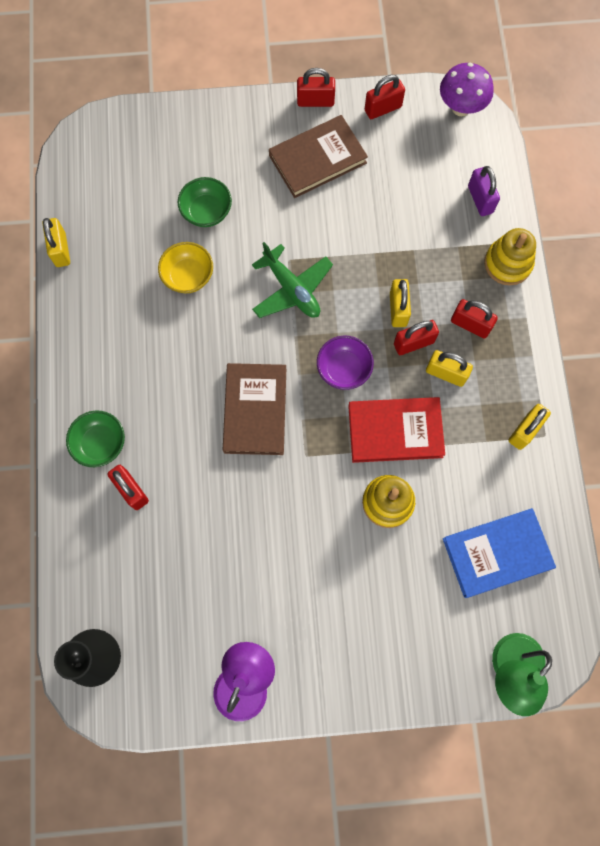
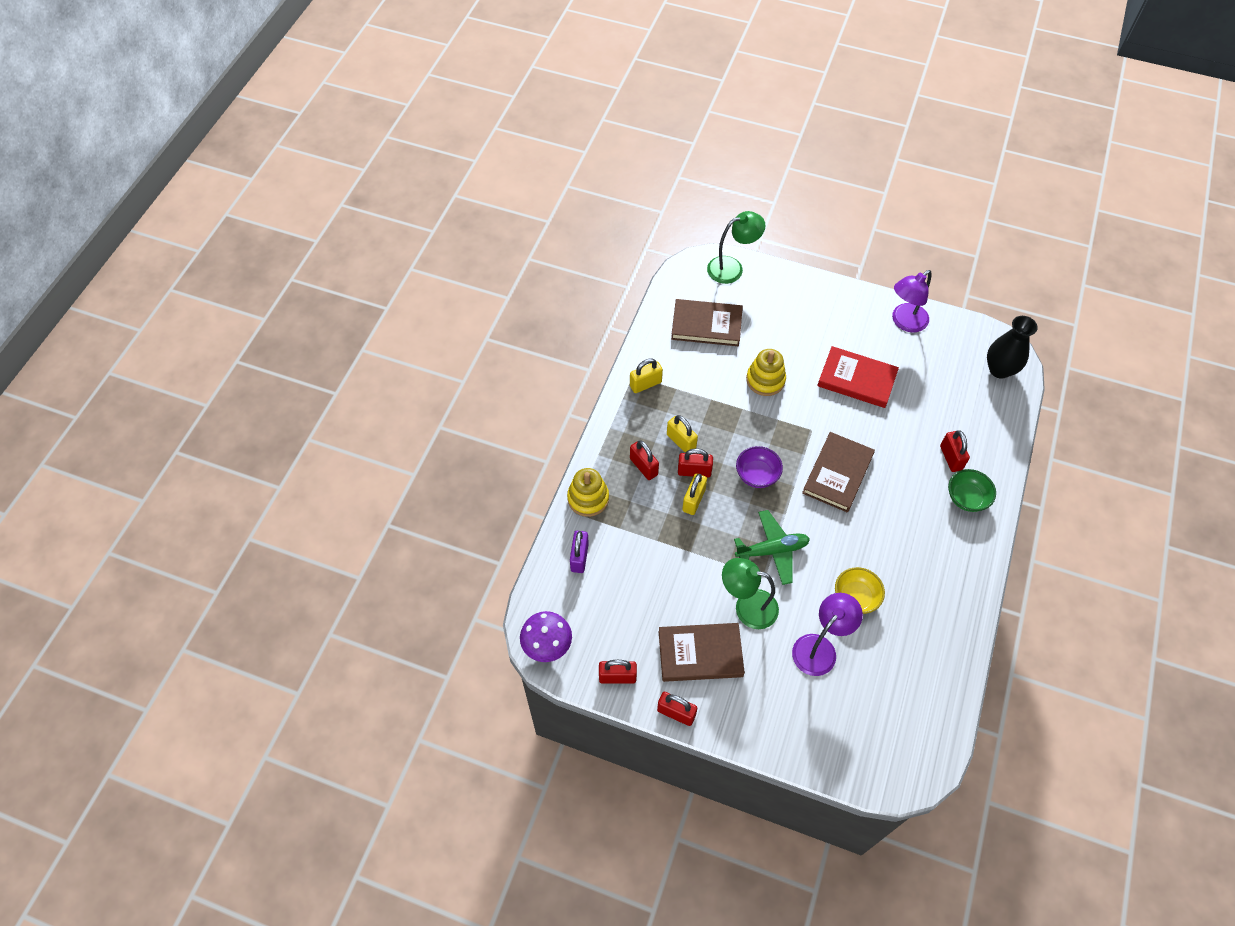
camera: 155 degrees left, 15 degrees down
yellow padlock [42,218,70,267] -> none
green bowl [178,177,232,227] -> purple lamp [792,593,863,676]
green plane [252,242,333,318] -> green plane turned 90 degrees clockwise [734,510,810,585]
red book [348,397,445,463] -> red book moved to [817,346,899,408]
blue book [443,508,556,598] -> brown book [671,299,743,346]
none -> green lamp [722,558,779,629]

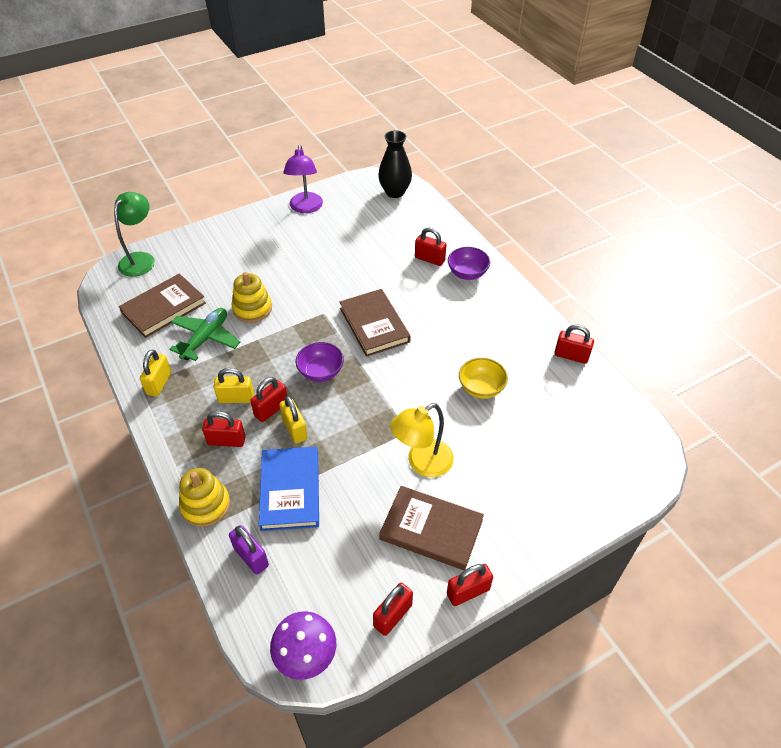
camera: 50 degrees left, 10 degrees down
brown book [659,623,745,682] -> brown book turned 75 degrees clockwise [379,486,484,571]
green lamp [722,558,779,629] -> yellow lamp [390,403,454,477]
green plane [734,510,810,585] -> green plane moved to [169,308,240,361]
purple lamp [792,593,863,676] -> none
red book [817,346,899,408] -> none
green bowl [948,469,996,512] -> purple bowl [448,247,490,280]
none -> blue book [259,447,319,531]
none -> red padlock [554,324,594,364]

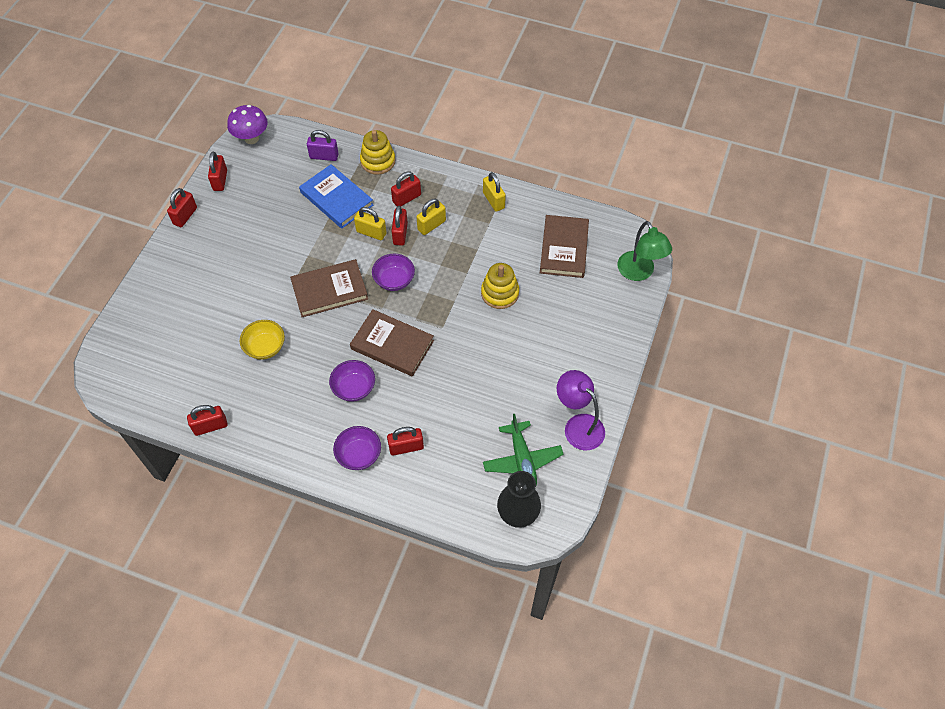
camera: 140 degrees right, 10 degrees up
green plane [169,308,240,361] -> green plane moved to [483,414,564,486]
brown book [379,486,484,571] -> brown book moved to [290,259,368,317]
yellow lamp [390,403,454,477] -> none
none -> purple bowl [329,360,375,402]

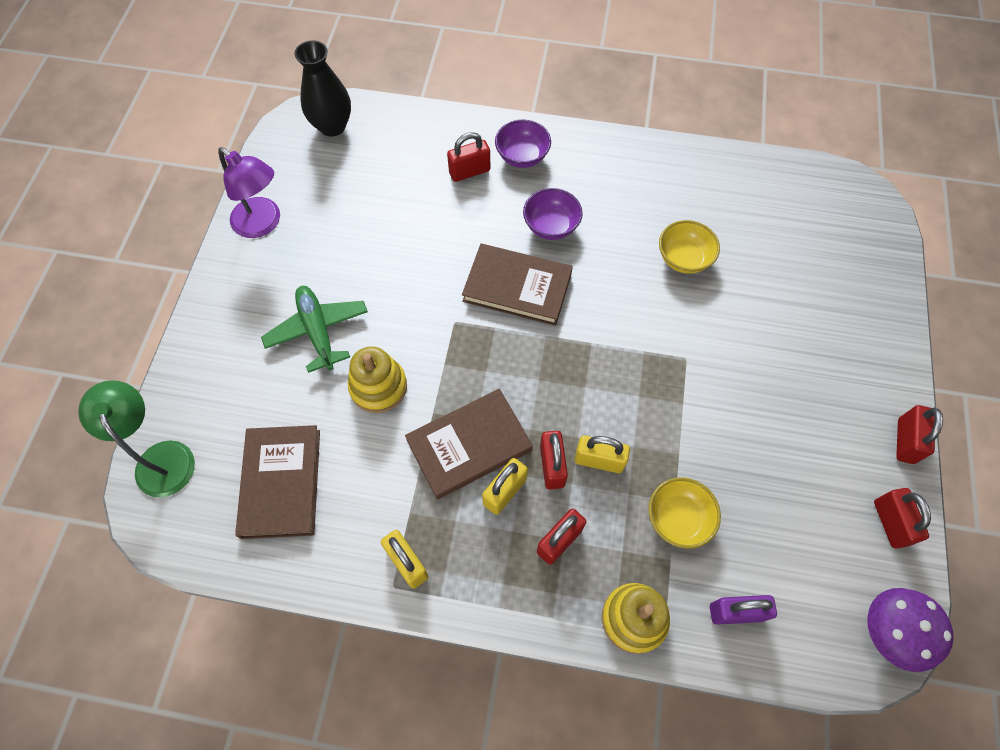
camera: 170 degrees right, 5 degrees up
red padlock [187,405,227,436] -> none
brown book [290,259,368,317] -> brown book moved to [405,389,533,500]
blue book [299,164,373,229] -> yellow bowl [649,477,721,549]
purple bowl [372,254,415,291] -> none
green plane [483,414,564,486] -> green plane moved to [261,286,368,373]

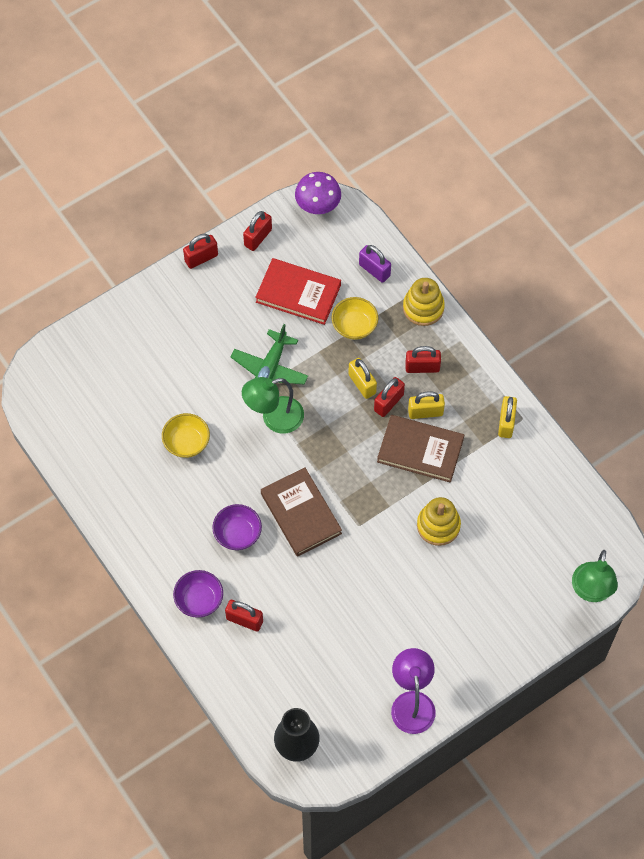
camera: 135 degrees left, 0 degrees up
brown book [235,425,320,539] -> none
green plane [261,286,368,373] -> green plane moved to [231,324,308,385]
none -> green lamp [242,377,304,434]
none -> red book [255,258,341,325]

